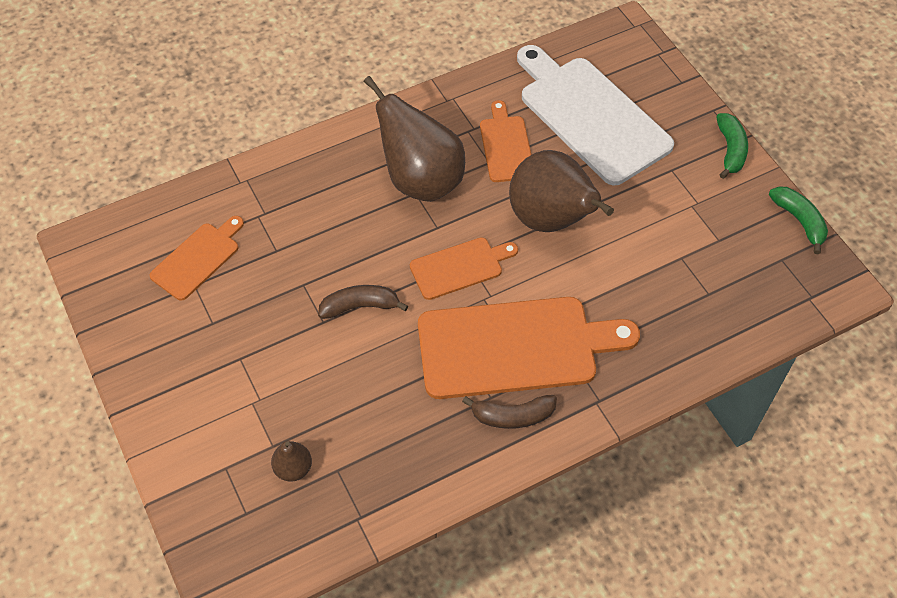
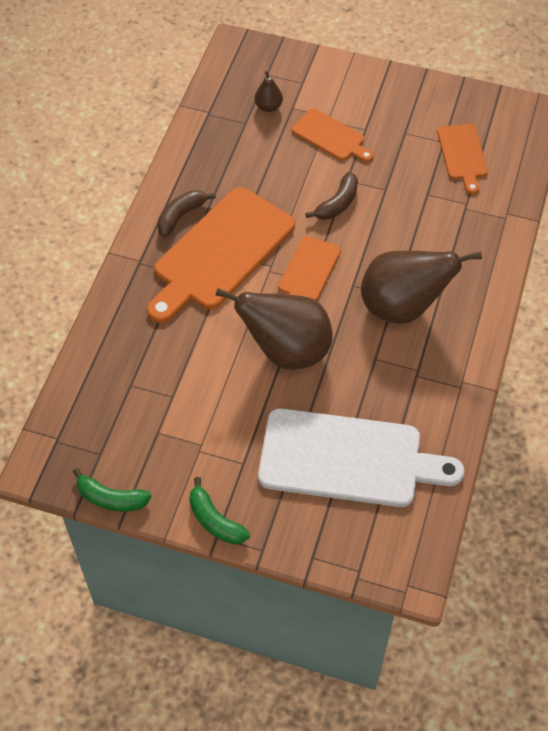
camera: 135 degrees right, 0 degrees up
orange cutting board [480,100,531,182] -> orange cutting board moved to [291,108,373,162]

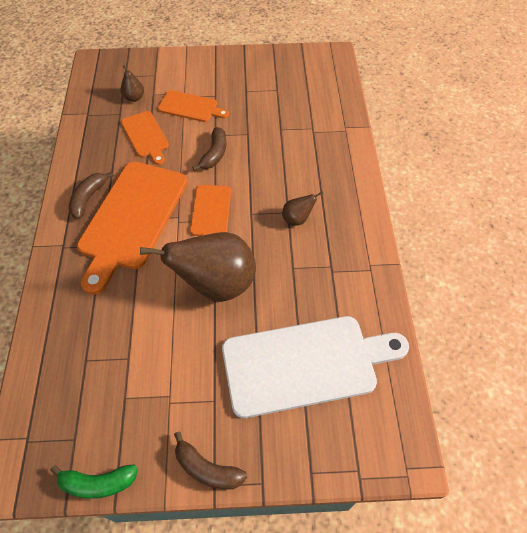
camera: 20 degrees left, 0 degrees up
green banana [189,477,250,544] -> brown banana [174,432,247,489]
brown pear [361,251,482,324] -> brown pear [282,191,323,226], size x0.43
orange cutting board [437,124,488,194] -> orange cutting board moved to [121,111,169,165]

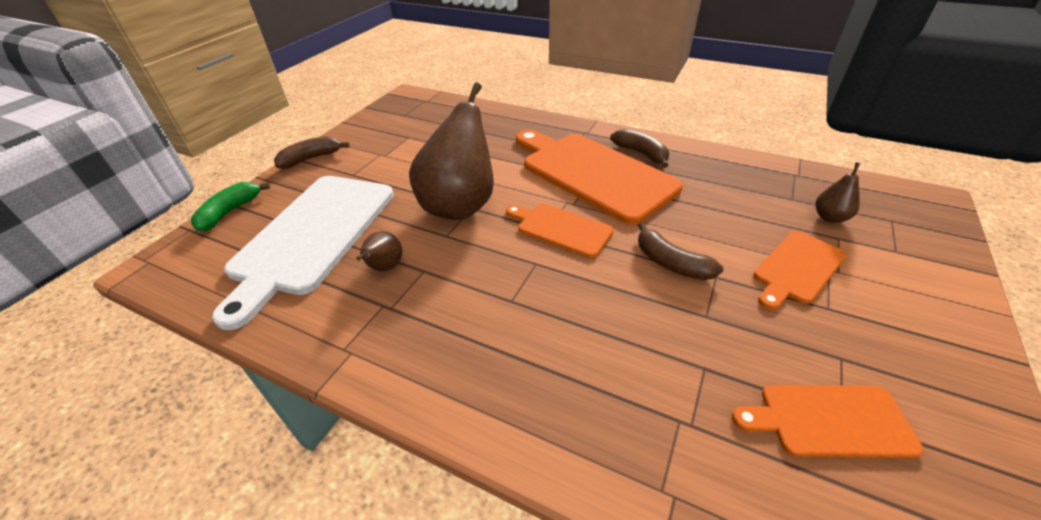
camera: 120 degrees right, 15 degrees down
green banana [50,464,138,499] -> green banana moved to [191,182,270,232]
orange cutting board [121,111,169,165] -> orange cutting board moved to [732,385,924,458]
brown pear [282,191,323,226] -> brown pear moved to [356,231,402,271]

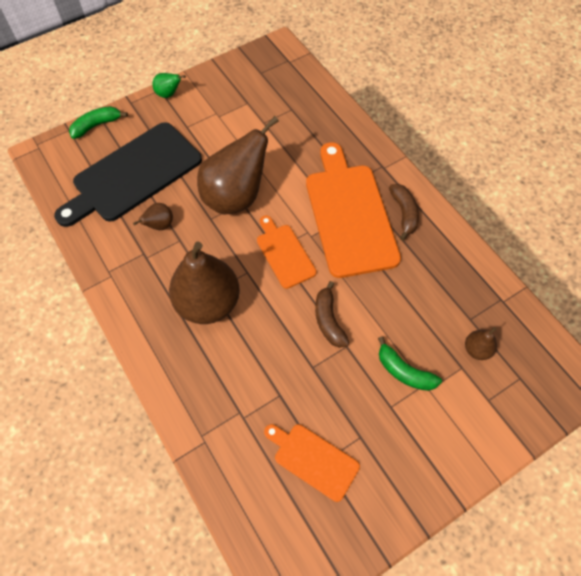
camera: 30 degrees right, 20 degrees up
white cutting board [212,176,394,330] -> black cutting board [54,122,202,227]
brown banana [274,136,350,169] -> green pear [152,73,186,98]
orange cutting board [754,231,846,310] -> green banana [378,336,442,391]
none -> brown pear [169,241,240,324]

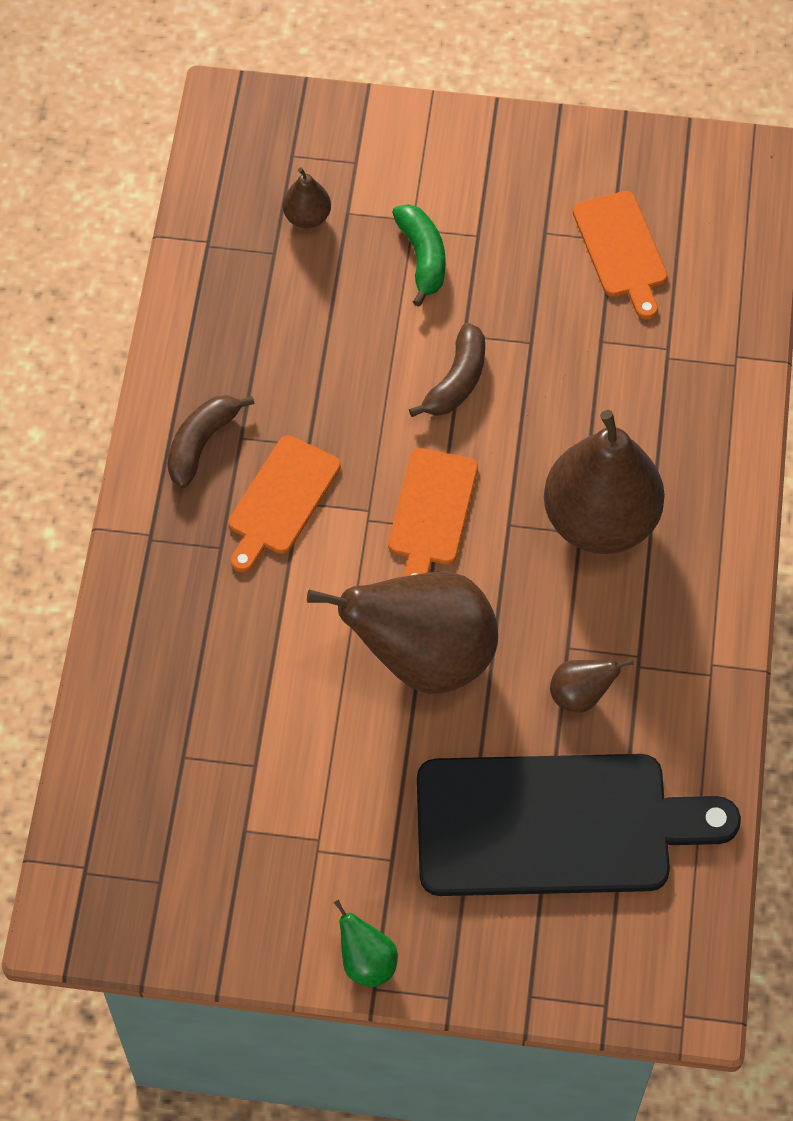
camera: 140 degrees left, 0 degrees up
green banana [69,106,128,139] -> none
orange cutting board [306,142,401,278] -> orange cutting board [228,435,341,573], size x0.52

